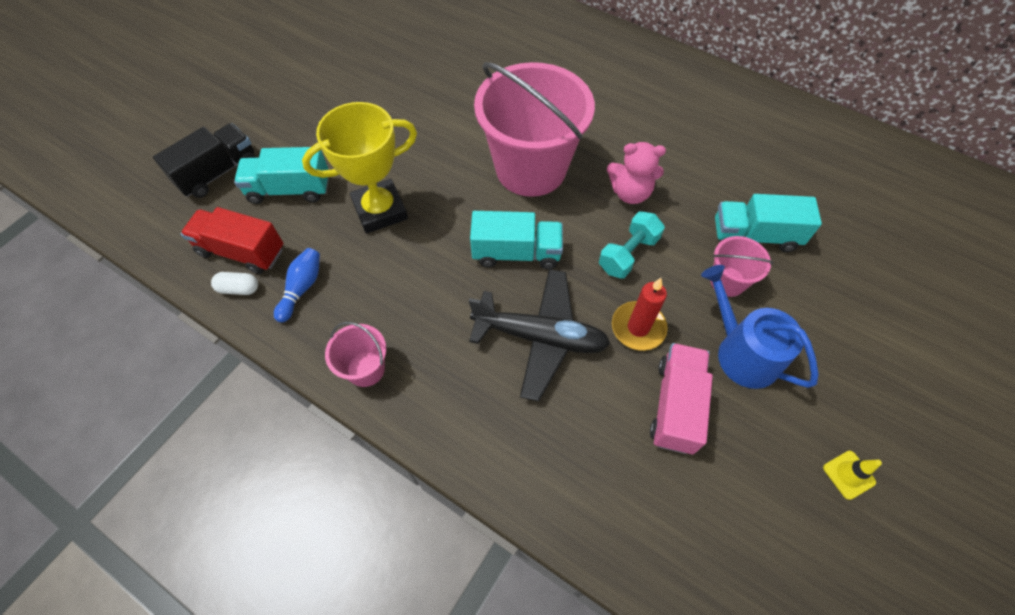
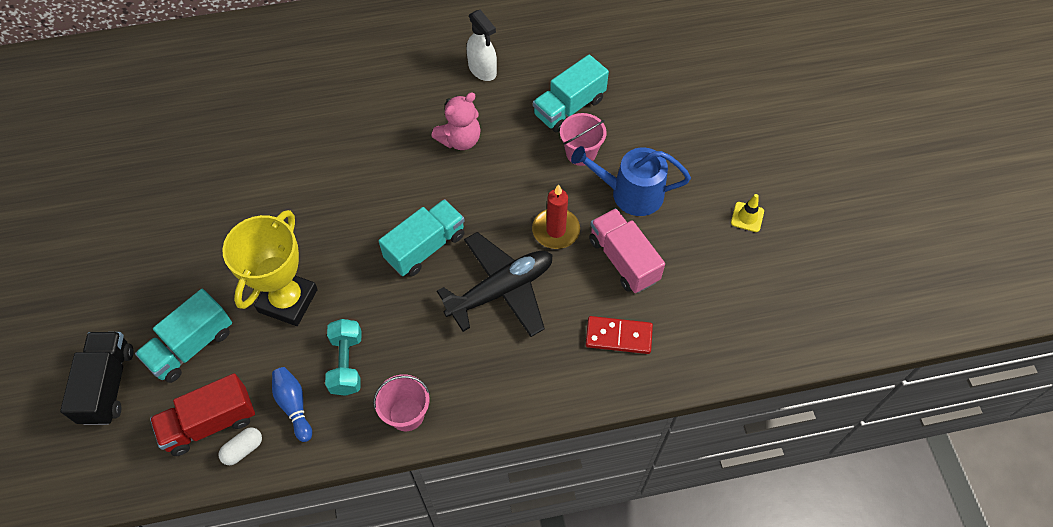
camera: 45 degrees left, 0 degrees up
pink bucket [474,62,595,197] -> none
turquoise dumbbell [599,211,665,279] -> turquoise dumbbell moved to [325,319,361,396]
none -> white spray bottle [467,10,497,81]
none -> red domino [586,316,653,354]

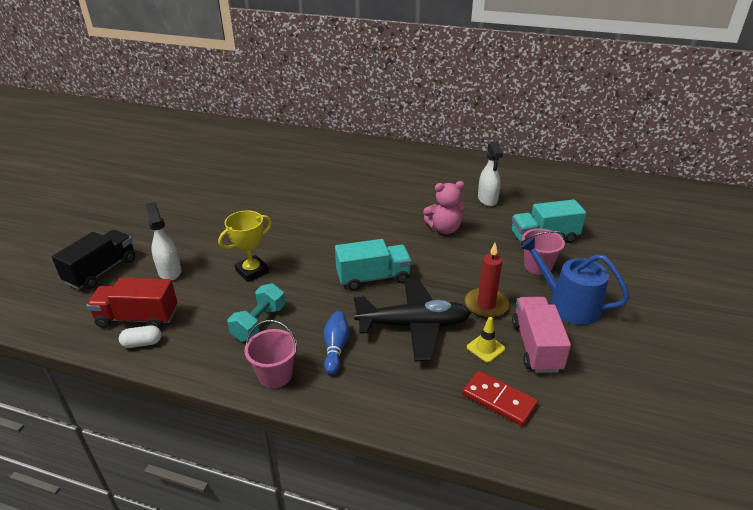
camera: 30 degrees right, 25 degrees down
turquoise truck [135,289,232,383] -> white spray bottle [146,202,181,280]
yellow trophy [222,210,318,326] -> yellow trophy [218,210,272,282], size x0.67
blue bowling pin [272,367,312,442] -> blue bowling pin moved to [324,311,349,375]
yellow traffic cone [731,194,764,232] -> yellow traffic cone moved to [467,317,506,363]

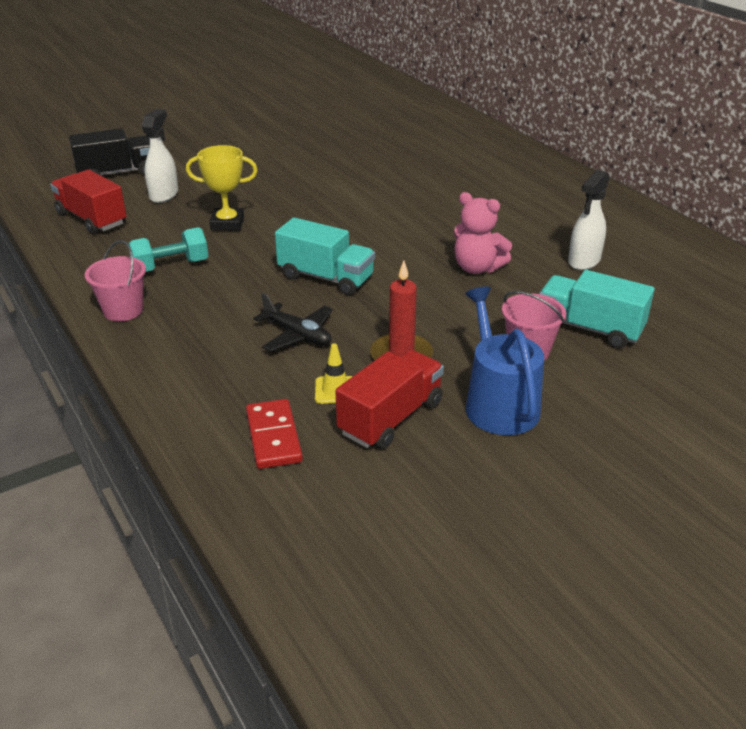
camera: 40 degrees right, 0 degrees up
white capsule [119,325,161,348] -> none
blue bowling pin [324,311,349,375] -> none
black plane [354,278,471,362] -> black plane [253,292,333,352], size x0.59
pink truck [512,297,571,373] -> red truck [336,350,444,449]

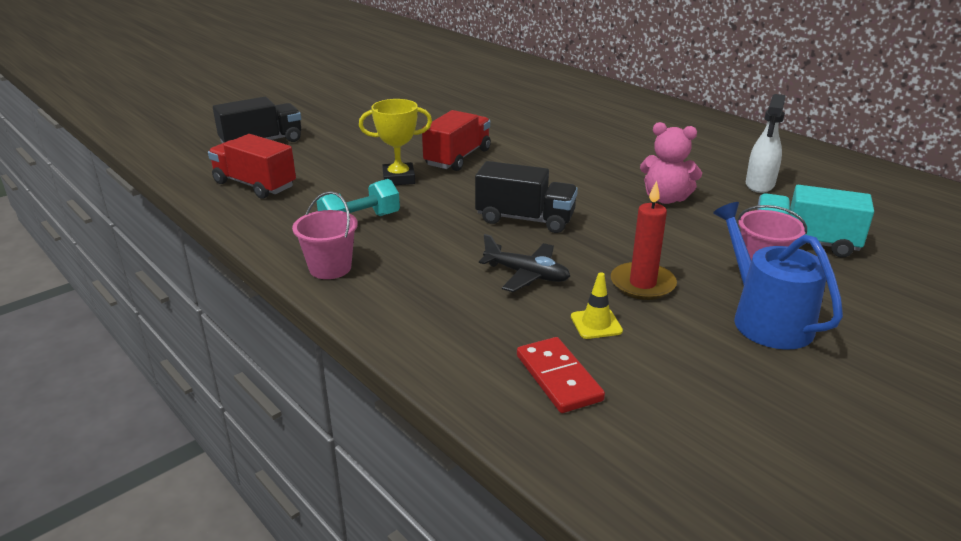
camera: 10 degrees left, 5 degrees down
white spray bottle [142,109,178,203] -> none
turquoise truck [275,217,375,295] -> black truck [475,161,578,233]
red truck [336,350,444,449] -> red truck moved to [422,110,491,171]

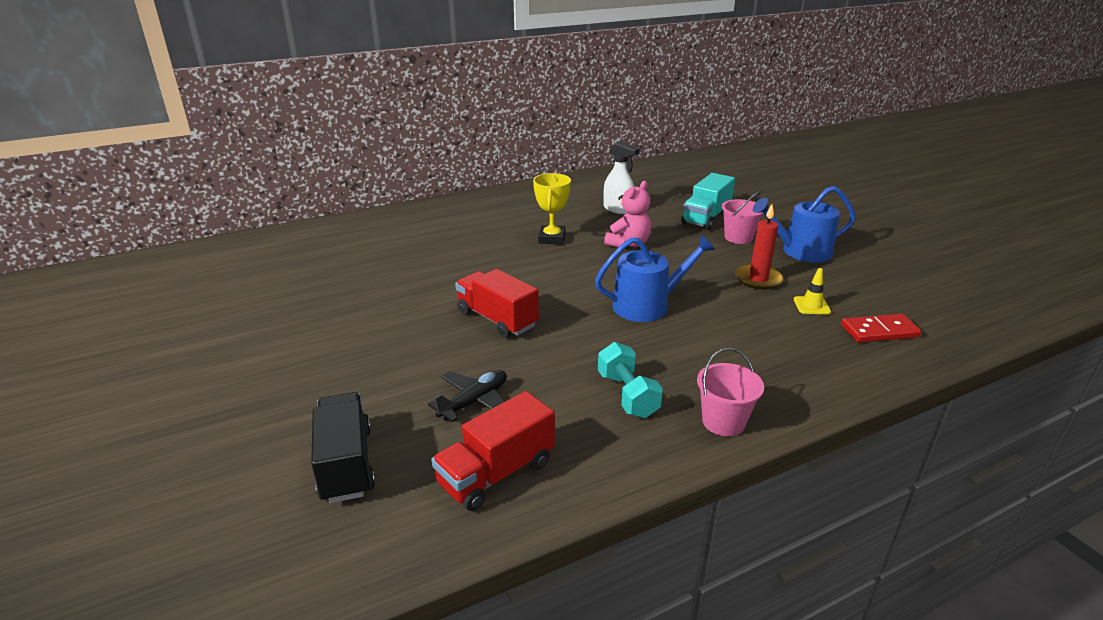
camera: 75 degrees left, 0 degrees up
yellow trophy [359,99,432,185] -> yellow trophy moved to [533,173,571,245]
black truck [475,161,578,233] -> blue watering can [595,235,715,322]
black plane [479,234,570,292] -> black plane moved to [428,370,507,422]

